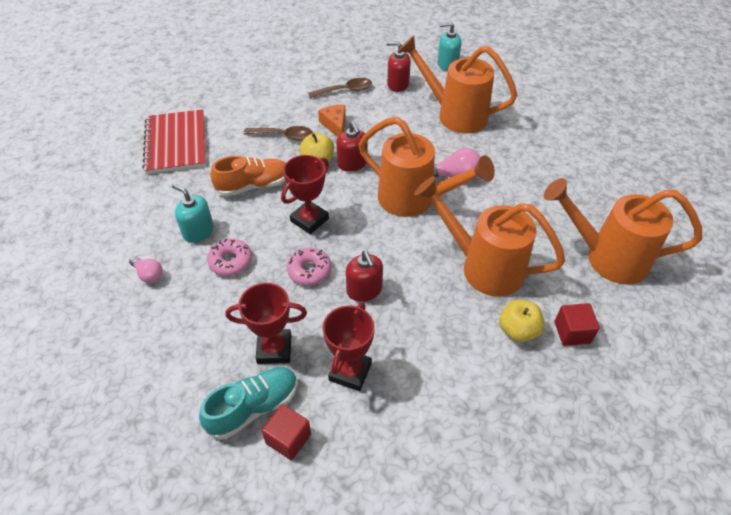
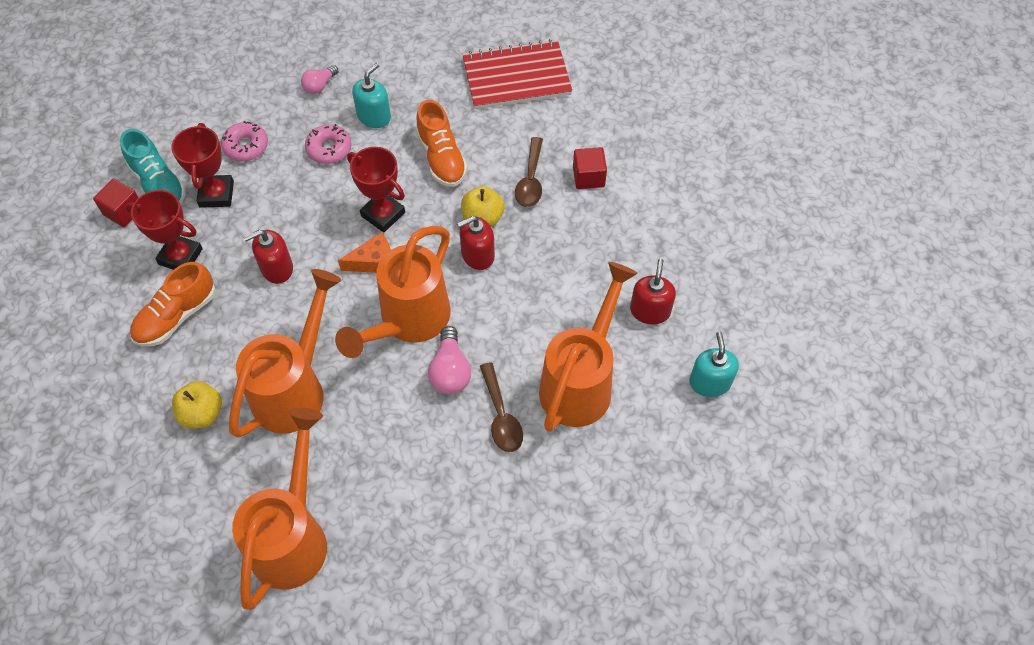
camera: 90 degrees right, 10 degrees up
pink donut [287,248,332,286] -> pink donut moved to [221,121,268,161]
brown spoon [308,78,372,98] -> brown spoon moved to [480,362,523,452]
orange cheese [318,105,346,137] -> orange cheese moved to [338,232,391,273]
red cube [555,303,600,346] -> red cube moved to [573,147,607,189]
none -> orange shoe [130,262,216,346]

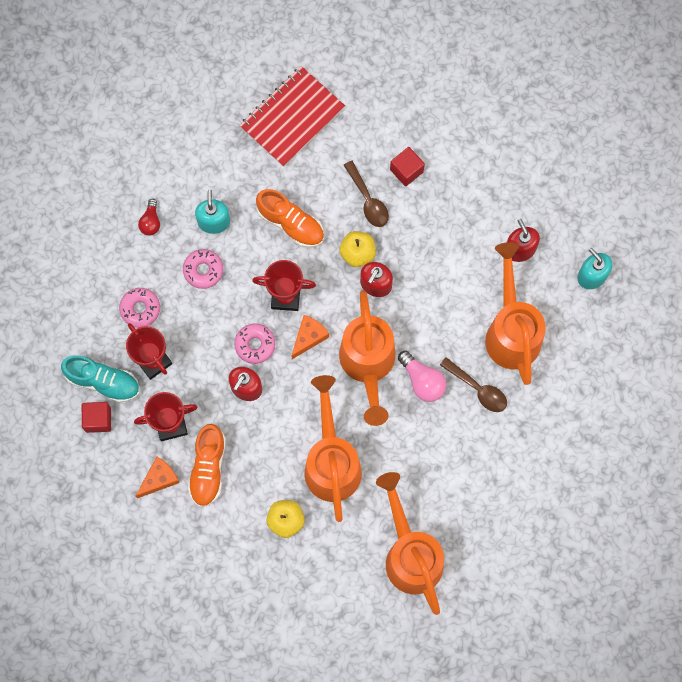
camera: 35 degrees left, 15 degrees up
pink light bulb [301,65,339,94] -> red light bulb [138,199,160,236]
none -> orange cheese [136,457,179,498]
none -> pink donut [234,323,275,364]

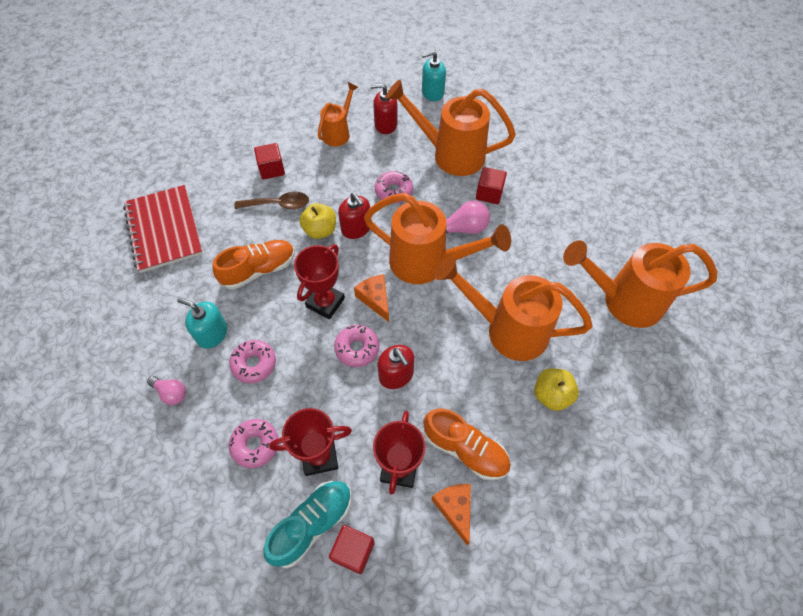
camera: 65 degrees left, 15 degrees down
red light bulb [138,199,160,236] -> pink light bulb [147,376,186,405]
brown spoon [440,357,507,412] -> red cube [476,167,507,204]
none -> orange watering can [318,82,358,147]
none -> pink donut [375,171,413,204]

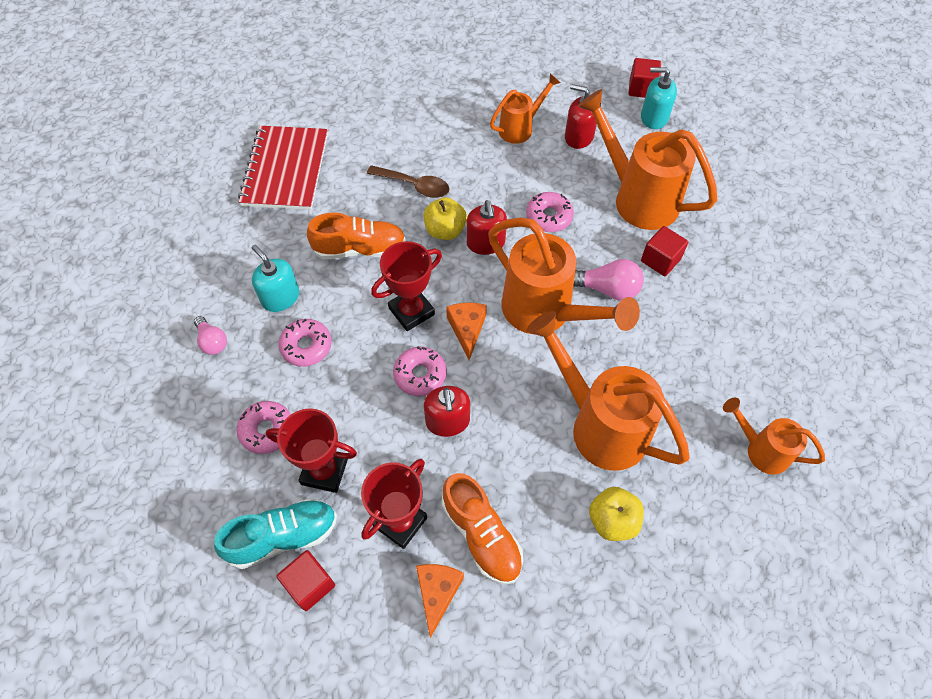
camera: 25 degrees right, 0 degrees up
red cube [254,143,285,179] -> red cube moved to [628,58,661,98]
orange watering can [563,240,717,328] -> orange watering can [723,398,825,474], size x0.55

